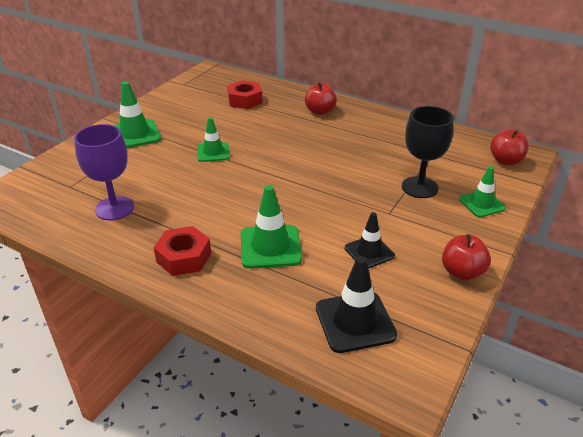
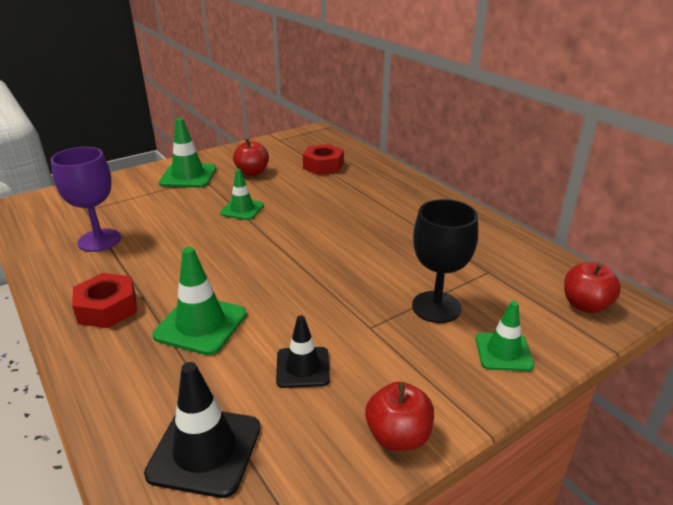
camera: 25 degrees right, 5 degrees down
red apple [305,82,337,115] -> red apple moved to [233,138,269,176]

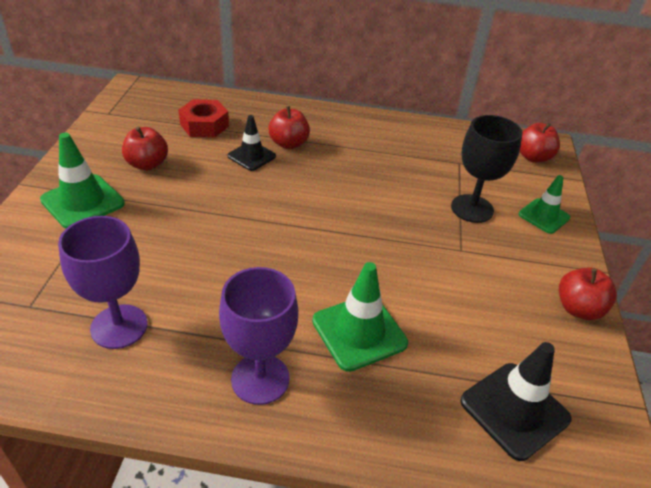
camera: 50 degrees left, 10 degrees up
red nut [72,273,137,328] -> purple goblet [219,267,298,405]
green traffic cone [220,169,264,220] -> none
black traffic cone [276,315,330,388] -> black traffic cone moved to [227,115,276,171]
none -> red apple [268,106,310,149]

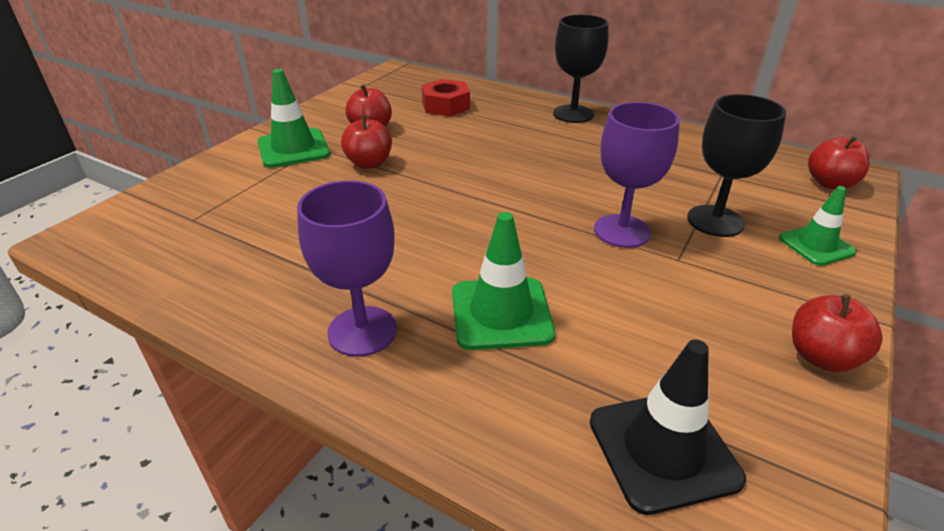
camera: 25 degrees right, 5 degrees down
purple goblet [58,216,148,349] -> purple goblet moved to [594,102,680,248]
black traffic cone [227,115,276,171] -> none
red apple [268,106,310,149] -> red apple moved to [341,115,392,169]
none -> black goblet [553,15,609,123]

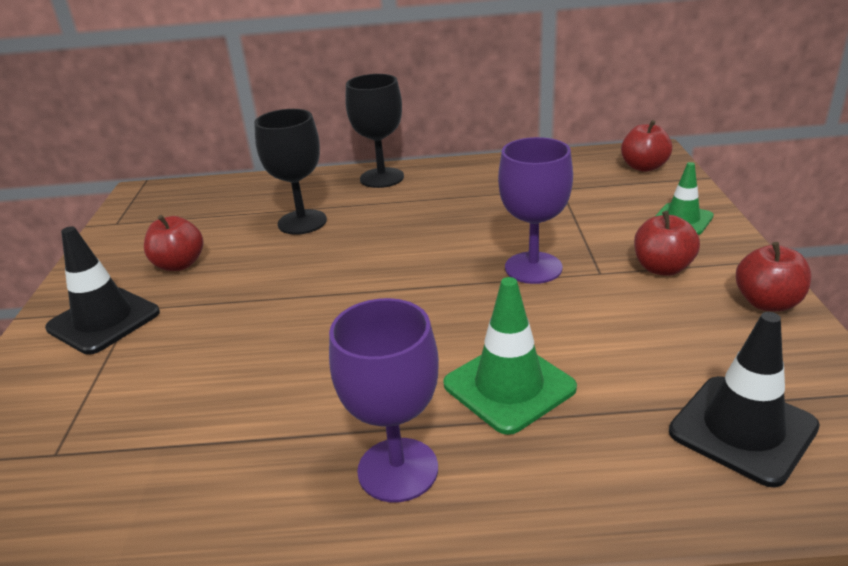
camera: 30 degrees left, 5 degrees down
green traffic cone [257,69,330,168] -> black traffic cone [45,226,160,355]
red apple [341,115,392,169] -> red apple moved to [634,211,700,276]
red nut [422,79,470,116] -> none
black goblet [687,94,786,237] -> black goblet moved to [254,109,327,235]

